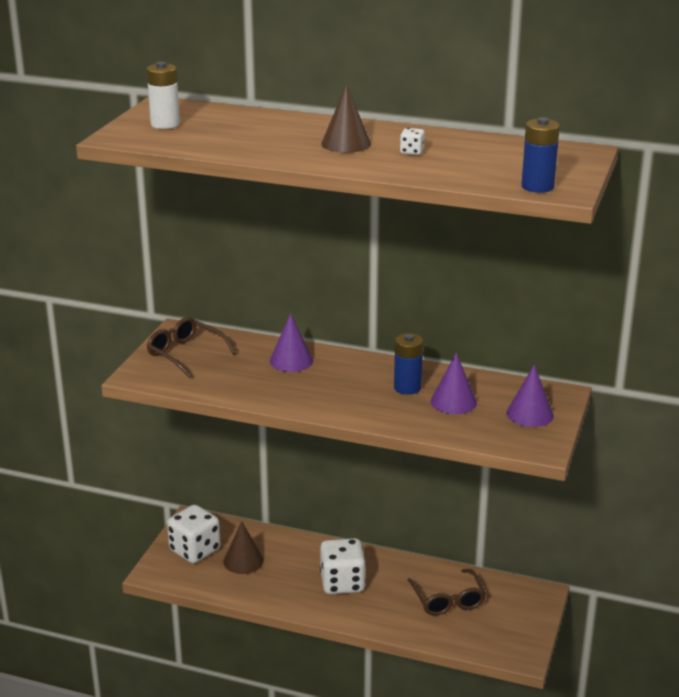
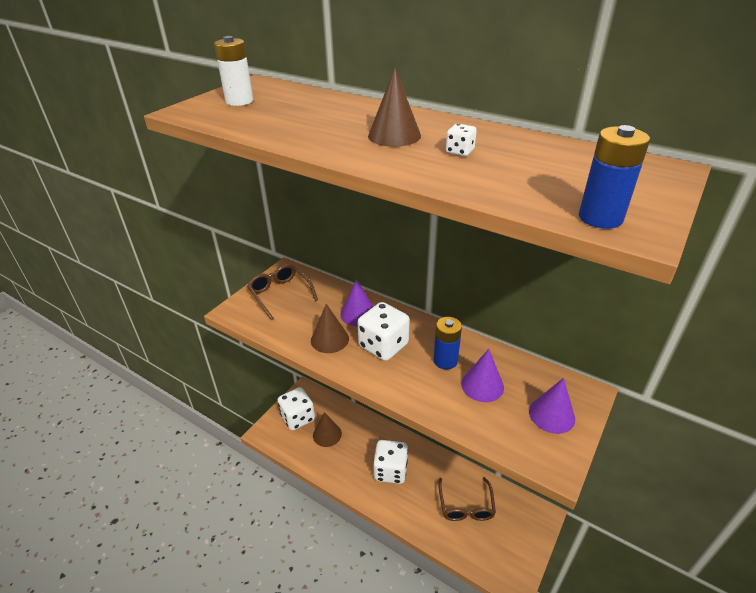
camera: 15 degrees right, 10 degrees up
none -> brown cone [311,304,349,353]
none -> white dice [357,302,409,361]

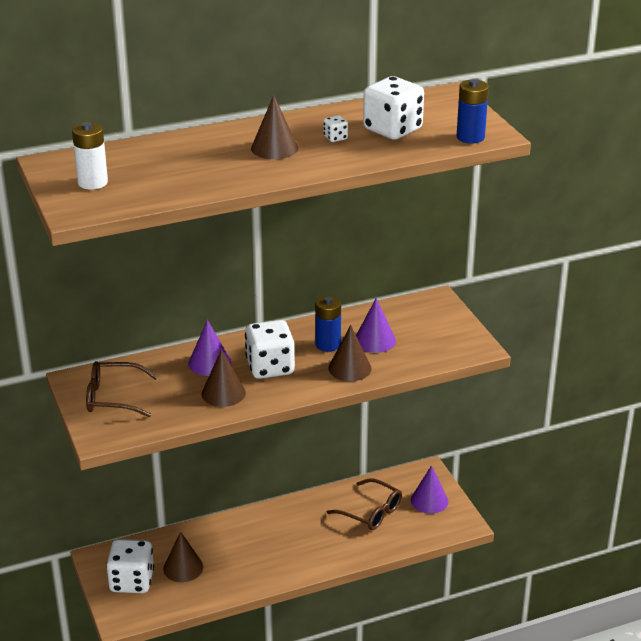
camera: 55 degrees left, 5 degrees down
white dice [373,440,408,484] -> white dice moved to [363,76,424,140]
purple cone [529,378,575,434] -> purple cone moved to [411,465,448,514]
none -> brown cone [329,325,372,381]

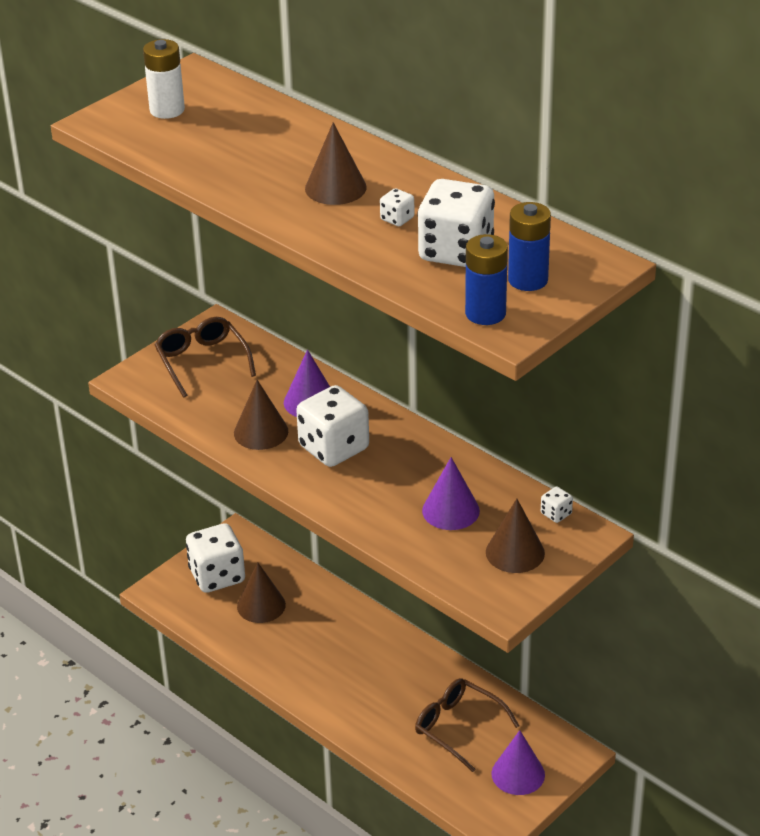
camera: 65 degrees right, 5 degrees up
blue battery [315,295,341,352] -> blue battery moved to [508,202,551,291]
brown glasses [327,478,402,530] -> brown glasses turned 120 degrees clockwise [415,678,519,772]
brown cone [329,325,372,381] -> brown cone moved to [486,499,545,573]
none -> white dice [541,487,573,523]

